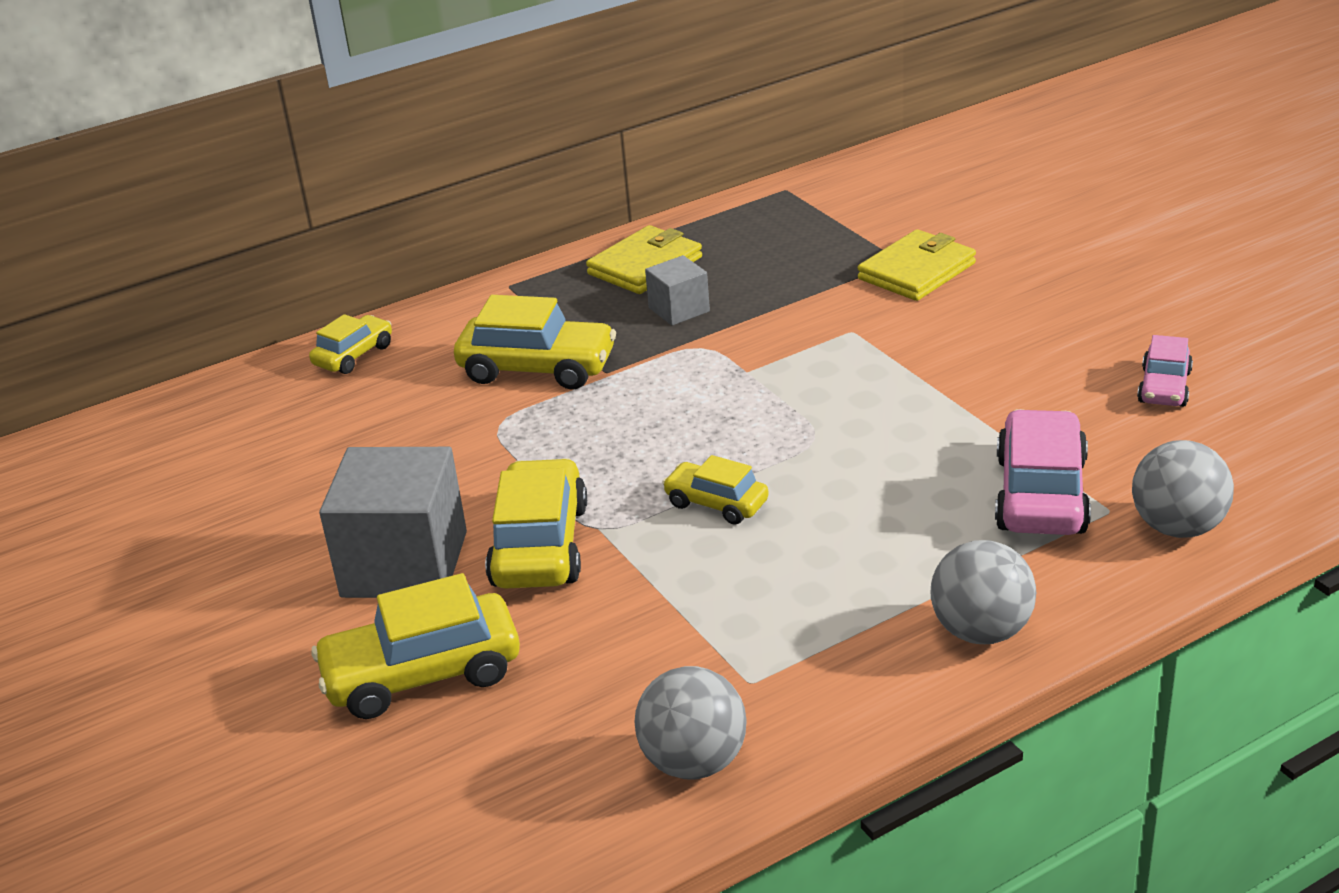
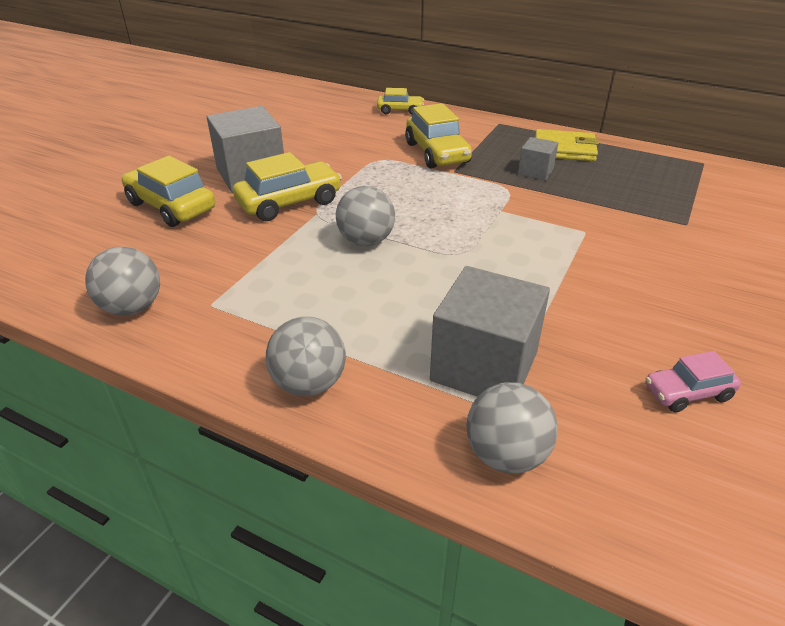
camera: 55 degrees right, 5 degrees up
yellow car [662,455,769,525] -> grey ball [336,186,395,246]
yellow wallet [858,229,976,301] -> none
pink car [995,409,1091,535] -> grey cube [430,266,550,397]

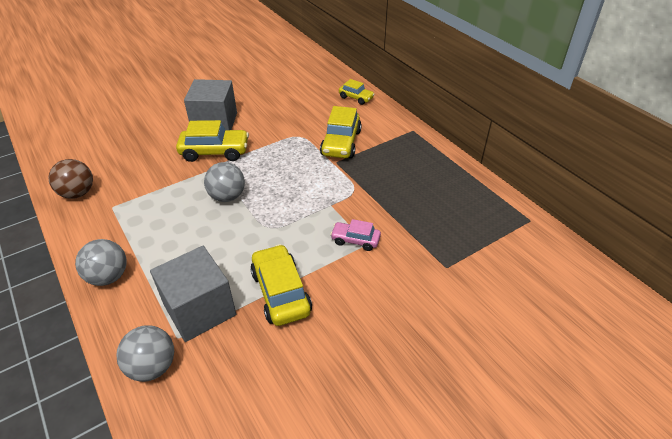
camera: 30 degrees right, 5 degrees up
grey ball [85,247,160,316] -> brown ball [48,159,93,199]
yellow car [122,156,215,227] -> yellow car moved to [250,244,312,326]
grey cube [518,137,558,181] -> none
yellow wallet [535,129,599,161] -> none
pink car [645,351,741,412] -> pink car moved to [330,219,381,251]

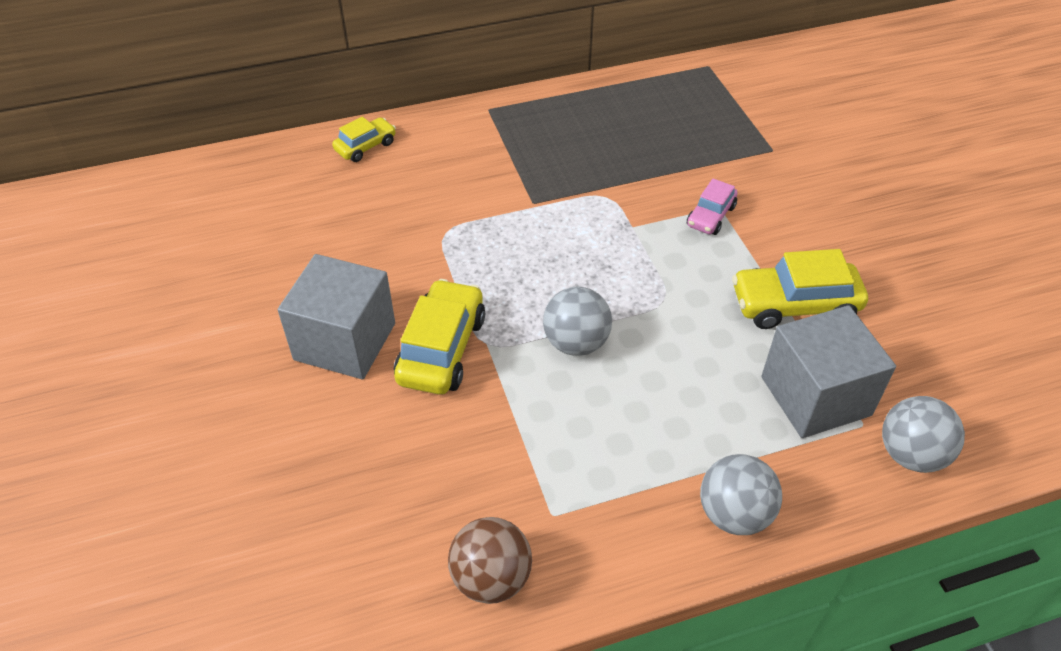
camera: 75 degrees left, 5 degrees up
yellow car [320,106,362,158] -> none

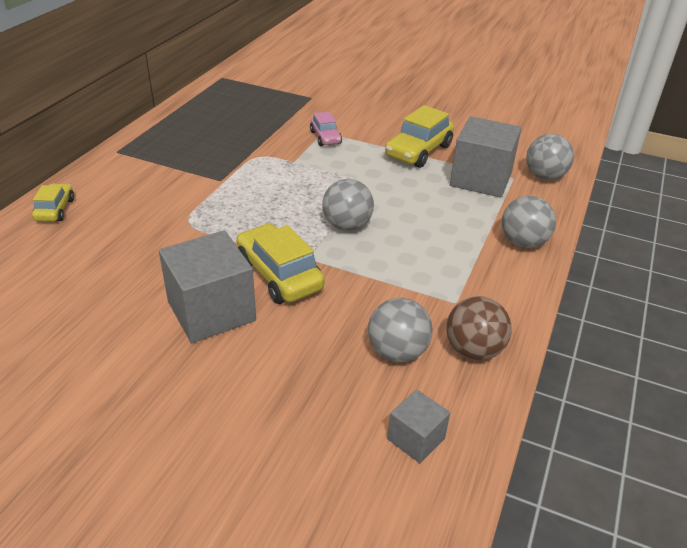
camera: 50 degrees left, 10 degrees down
none -> grey ball [368,298,433,363]
none -> grey cube [387,389,450,463]

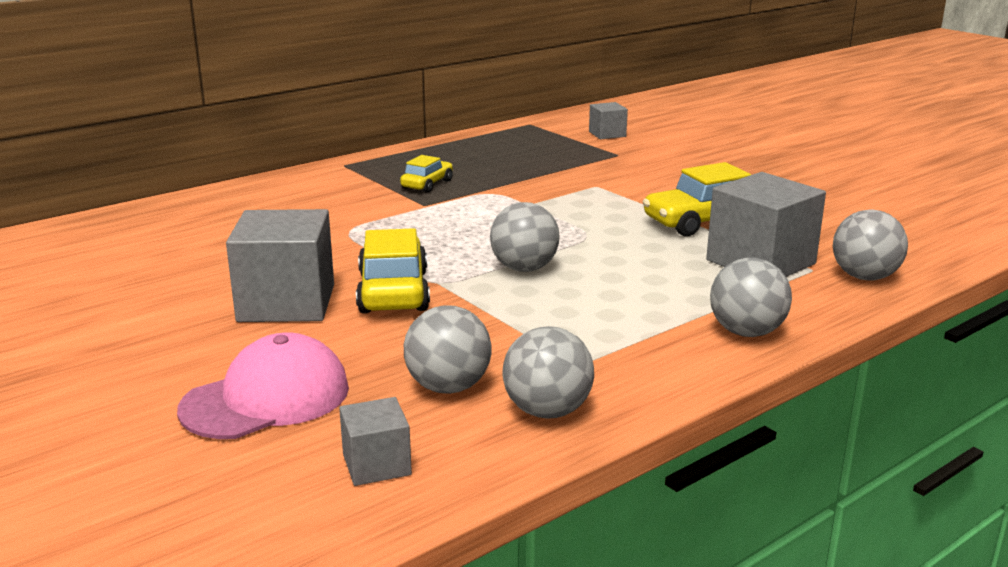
camera: 30 degrees right, 15 degrees down
yellow car [32,184,74,222] -> yellow car moved to [400,155,453,193]
pink car [310,112,342,146] -> none
brown ball [446,296,512,360] -> grey ball [502,326,594,419]
none -> pink cap [177,333,349,439]
none -> grey cube [589,102,628,139]

